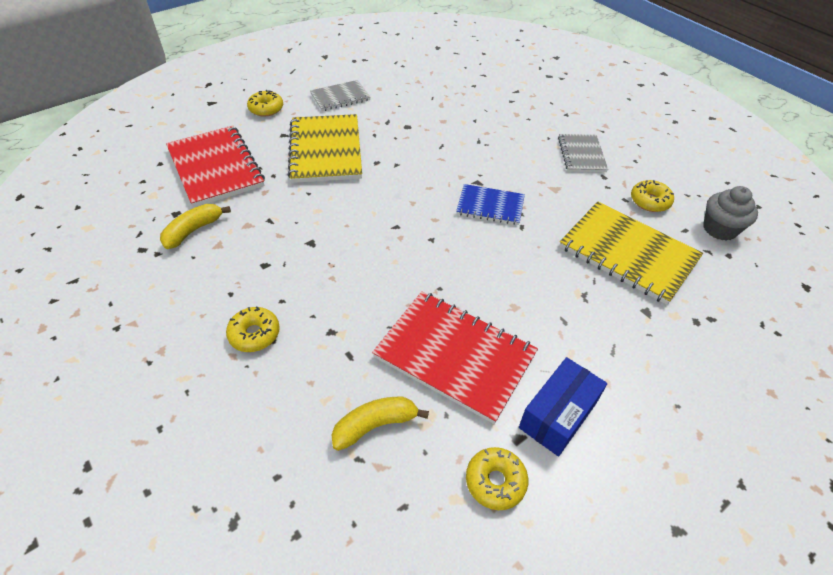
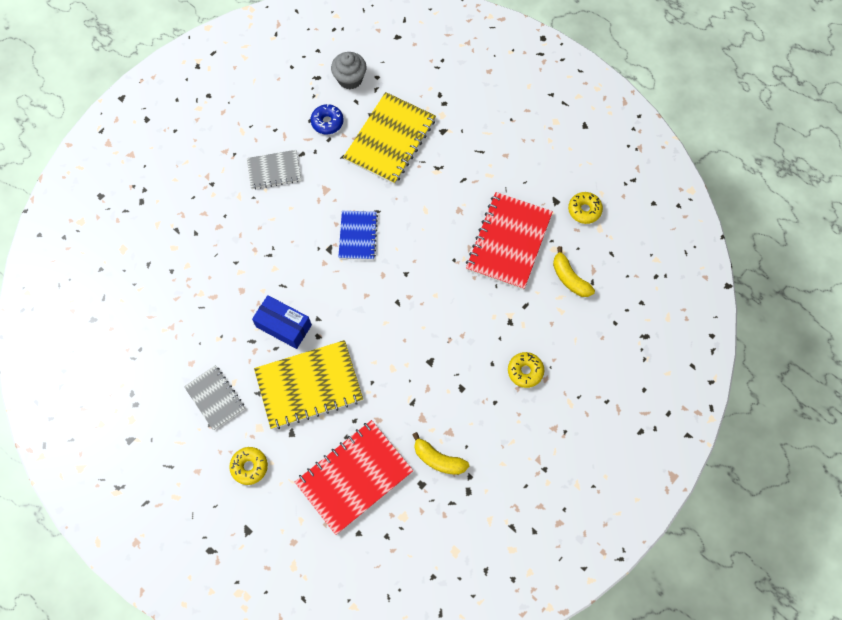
camera: 100 degrees left, 20 degrees up
blue box [519,357,607,456] -> blue box moved to [252,295,312,349]
yellow donut [631,180,674,212] -> blue donut [311,104,343,134]

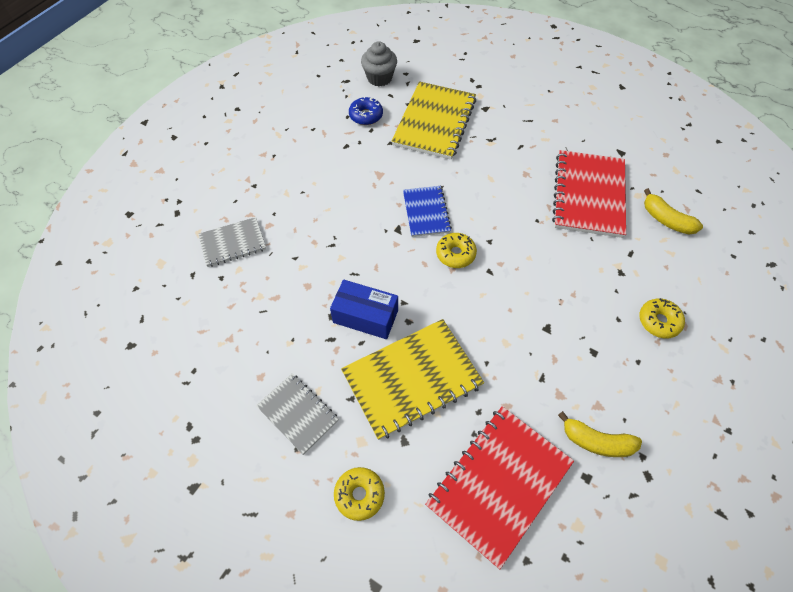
camera: 10 degrees left, 10 degrees down
grey notebook [247,150,301,190] -> grey notebook moved to [198,217,266,267]
yellow donut [568,192,603,224] -> yellow donut moved to [436,233,477,268]

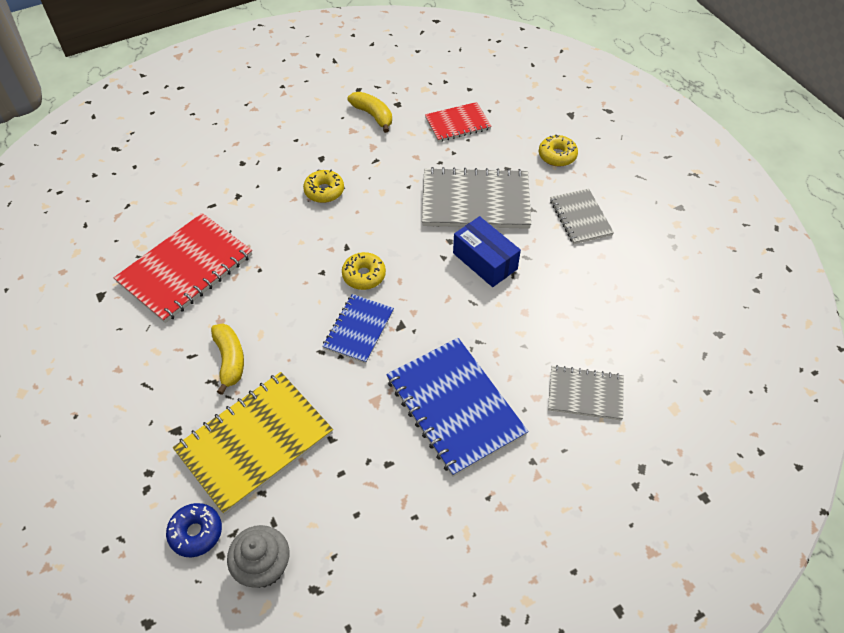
camera: 150 degrees left, 5 degrees down
yellow notebook [341,319,484,440] -> grey notebook [422,167,531,229]
blue donut [349,96,383,125] -> blue donut moved to [166,503,222,557]
red notebook [425,406,574,569] -> red notebook [425,102,492,142], size x0.58
yellow donut [639,298,685,338] -> yellow donut moved to [303,170,344,203]
yellow banana [644,188,703,235] -> yellow banana moved to [211,323,244,395]
none -> blue notebook [386,338,529,477]

